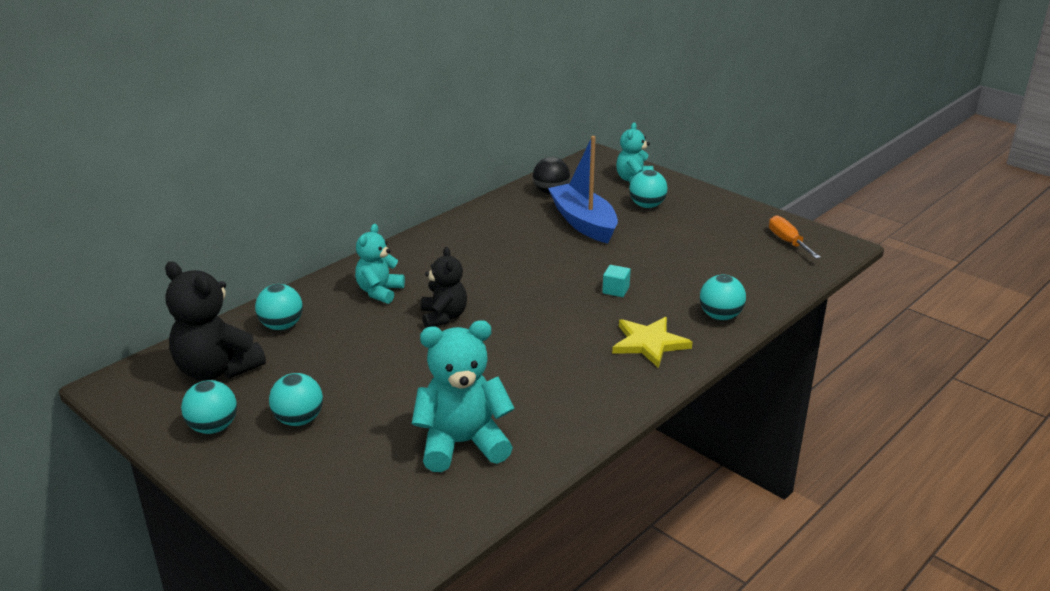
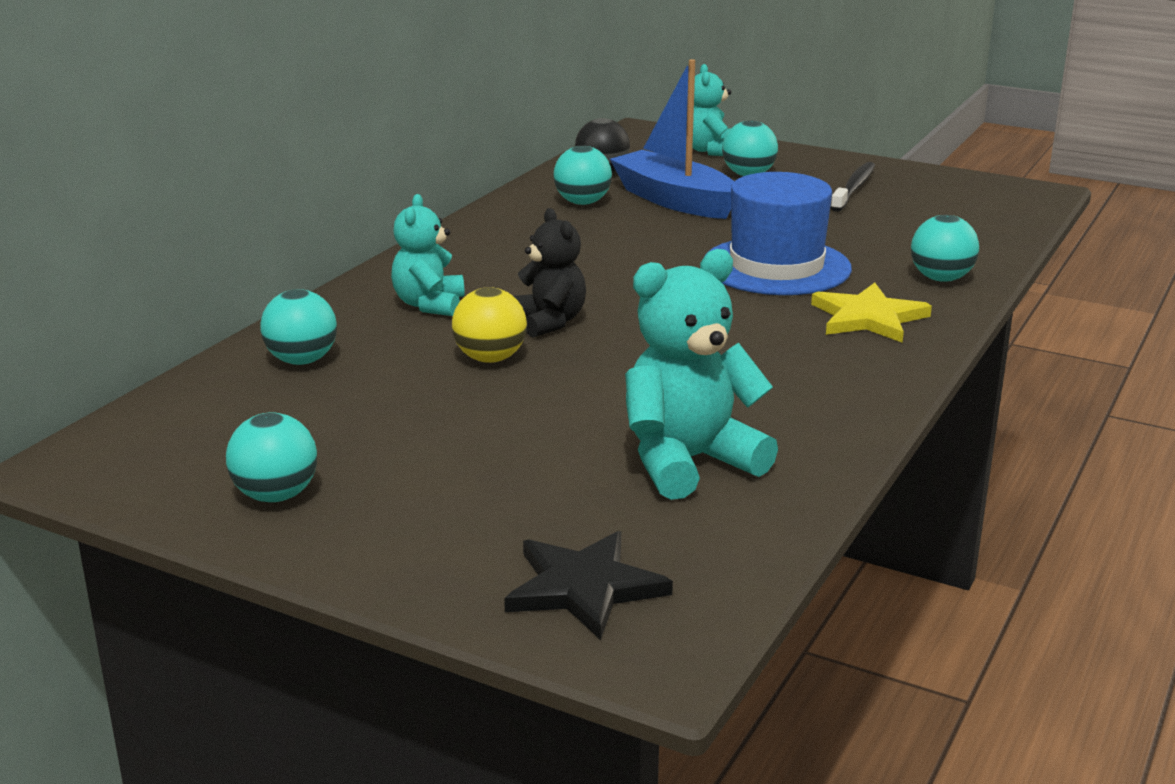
camera: 15 degrees left, 5 degrees down
black teddy bear [165,261,266,381] -> none
turquoise ball [269,373,323,426] -> turquoise ball moved to [553,146,612,205]
turquoise cube [602,265,631,297] -> blue hat [704,172,852,295]
orange screwdriver [769,215,821,259] -> none
none -> yellow ball [452,287,527,363]
none -> black star [504,531,673,640]
none -> black toothbrush [831,162,875,212]

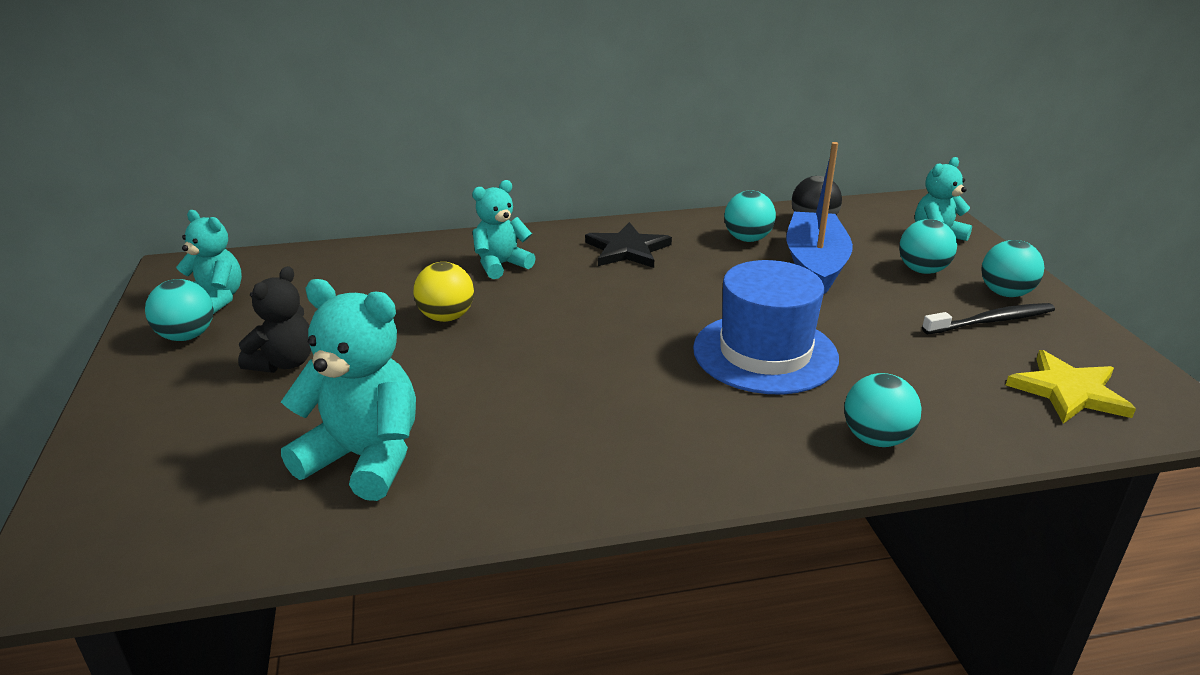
camera: 50 degrees right, 5 degrees up
turquoise ball [261,289,337,365] -> turquoise ball moved to [981,240,1044,297]
black star [504,531,673,640] -> black star moved to [585,222,672,268]
black teddy bear [514,208,586,338] -> black teddy bear moved to [238,266,311,373]
yellow star [811,283,932,343] -> yellow star moved to [1006,350,1136,424]
none -> turquoise teddy bear [176,210,242,314]

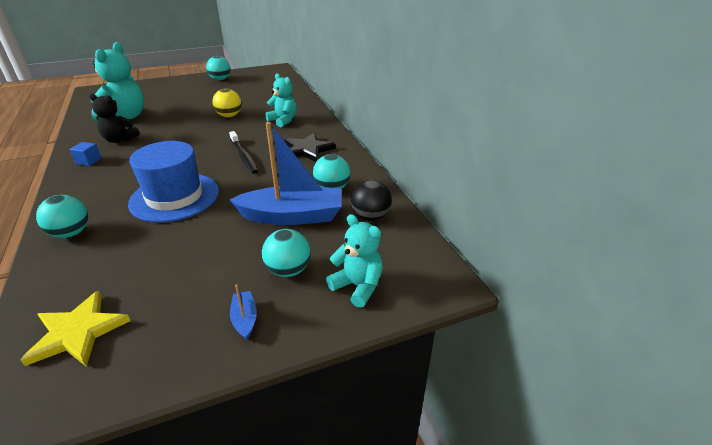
camera: 80 degrees right, 5 degrees up
turquoise teddy bear [176,210,242,314] -> none
black teddy bear [238,266,311,373] -> black teddy bear moved to [89,93,140,143]
black toothbrush [922,303,1055,334] -> black toothbrush moved to [229,131,258,174]
turquoise ball [981,240,1044,297] -> blue boat [230,284,257,340]
none -> blue cube [70,142,101,166]

